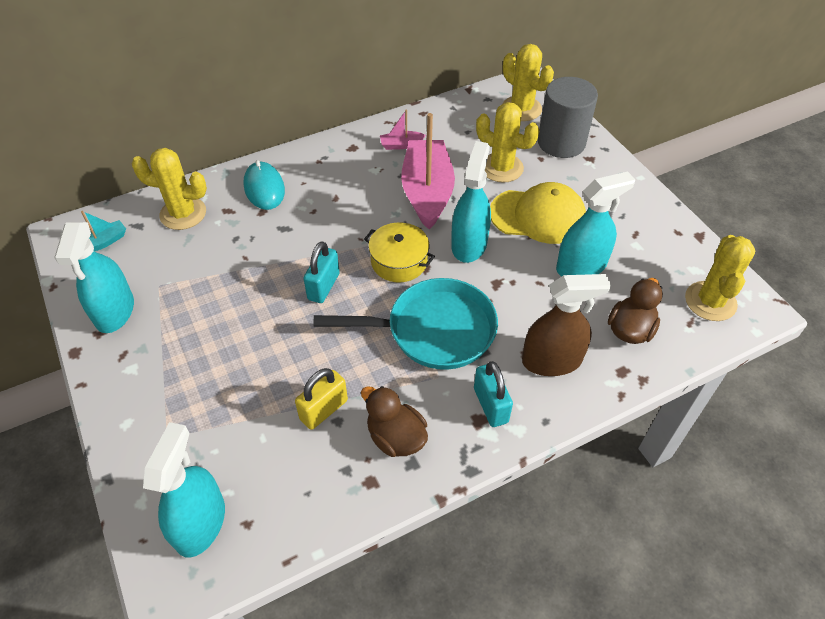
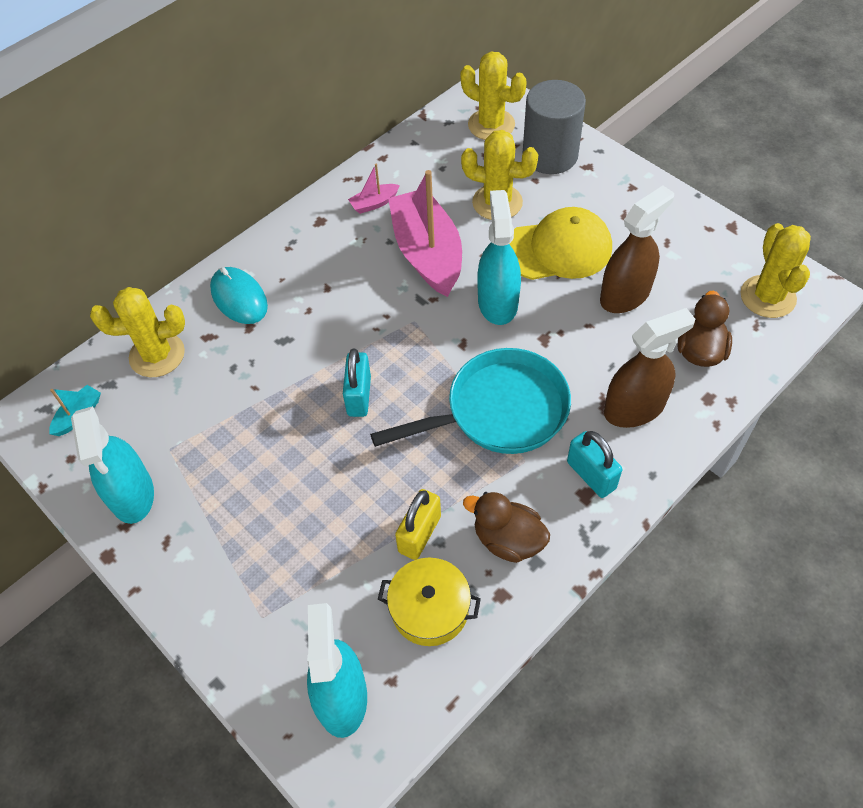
camera: 15 degrees left, 5 degrees up
yellow pot [364,223,435,282] -> yellow pot moved to [378,558,481,646]
turquoise spray bottle [556,171,635,277] -> brown spray bottle [600,186,674,313]

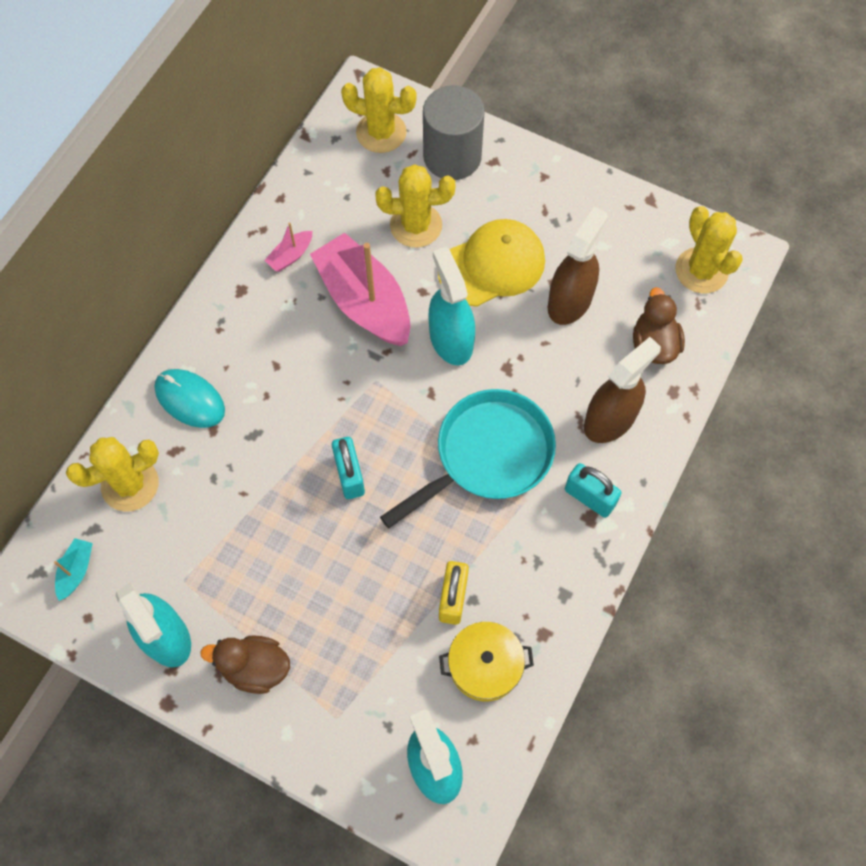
camera: 20 degrees left, 10 degrees up
brown duck [463,492,550,563] -> brown duck moved to [200,635,290,694]

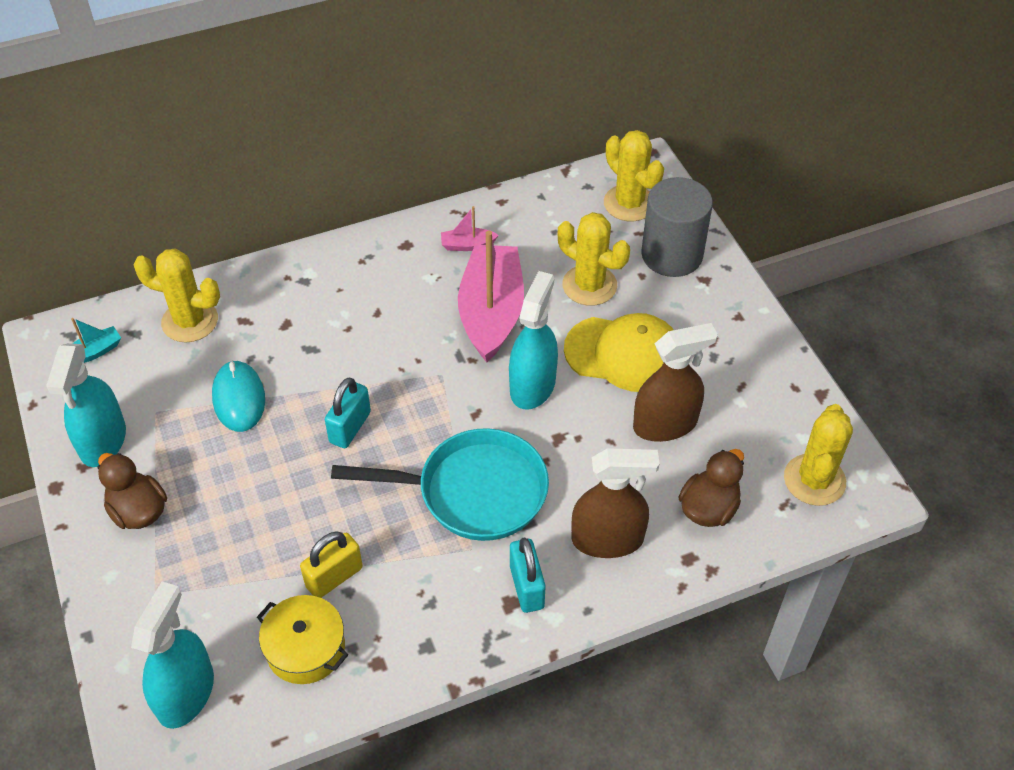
camera: 40 degrees right, 15 degrees down
turquoise mouse [155,369,225,428] -> turquoise mouse moved to [212,360,265,432]

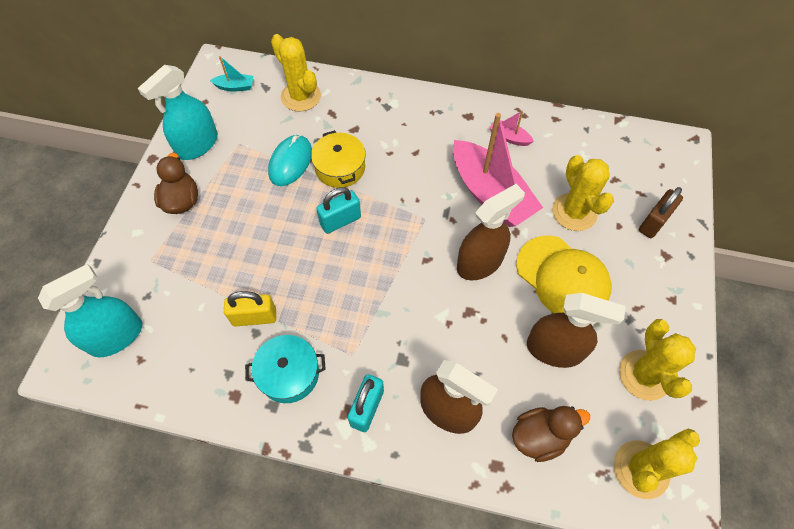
camera: 35 degrees right, 10 degrees up
yellow pot [257,595,348,684] -> yellow pot moved to [311,130,366,188]
turquoise pan [331,428,549,541] -> none
pink boat [458,231,524,363] -> pink boat turned 105 degrees clockwise [453,113,543,227]
turquoise spray bottle [509,271,558,410] -> brown spray bottle [457,184,525,280]
yellow cactus [604,130,664,221] -> yellow cactus moved to [619,319,696,401]
grey cylinder [641,177,713,277] -> brown padlock [639,187,683,238]
none -> turquoise pot [245,335,326,403]

